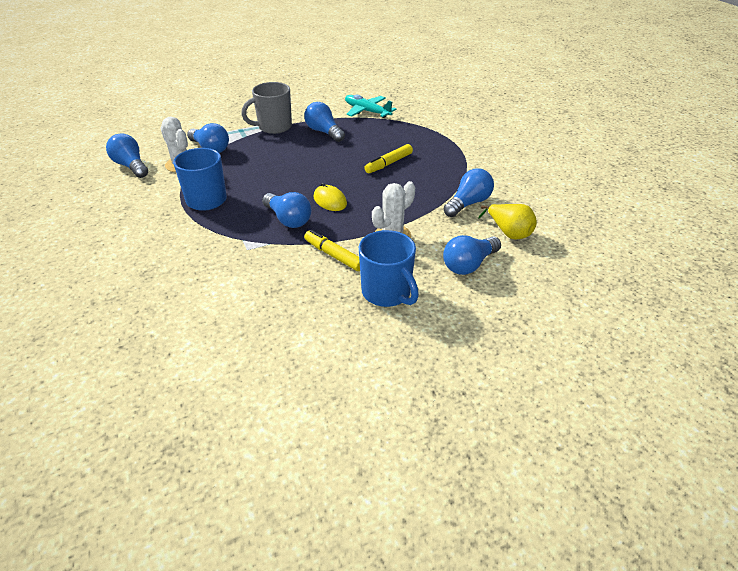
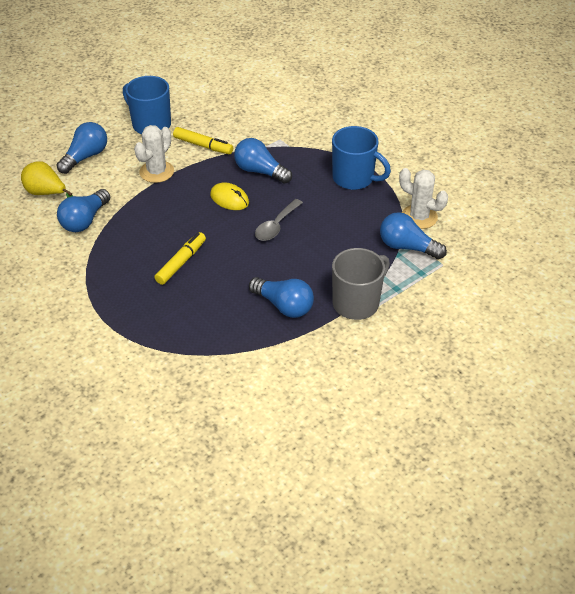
camera: 165 degrees right, 5 degrees up
blue light bulb [106,134,148,178] -> none
turquoise plane [345,95,397,118] -> none
none -> grey spoon [255,199,303,241]

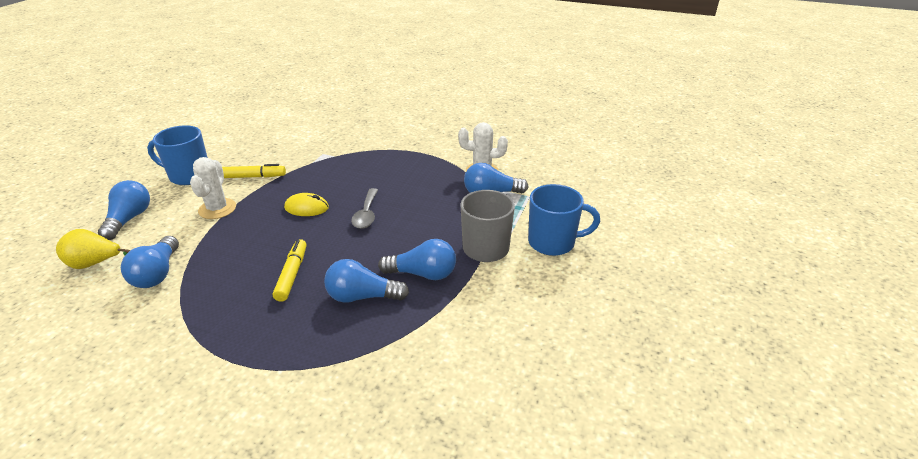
camera: 30 degrees left, 10 degrees down
blue light bulb [234,138,292,184] -> blue light bulb moved to [324,259,409,303]
blue mug [332,126,391,190] -> blue mug moved to [528,184,600,256]

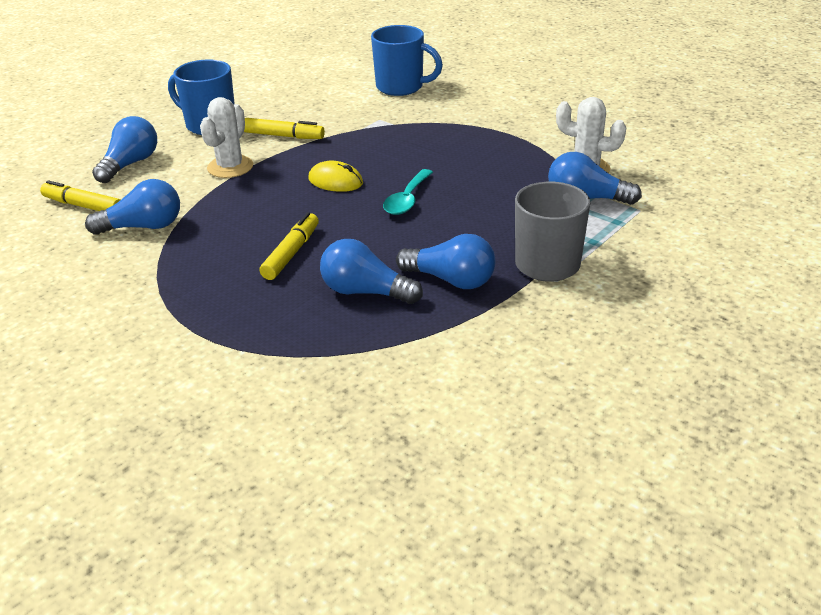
camera: 20 degrees right, 0 degrees up
yellow pear [56,229,131,269] -> yellow marker [40,180,120,211]
blue light bulb [121,236,179,288] -> blue light bulb turned 120 degrees counterclockwise [85,179,180,235]
grey spoon [351,188,378,229] -> turquoise spoon [383,169,433,215]
blue mug [528,184,600,256] -> blue mug moved to [371,25,443,96]

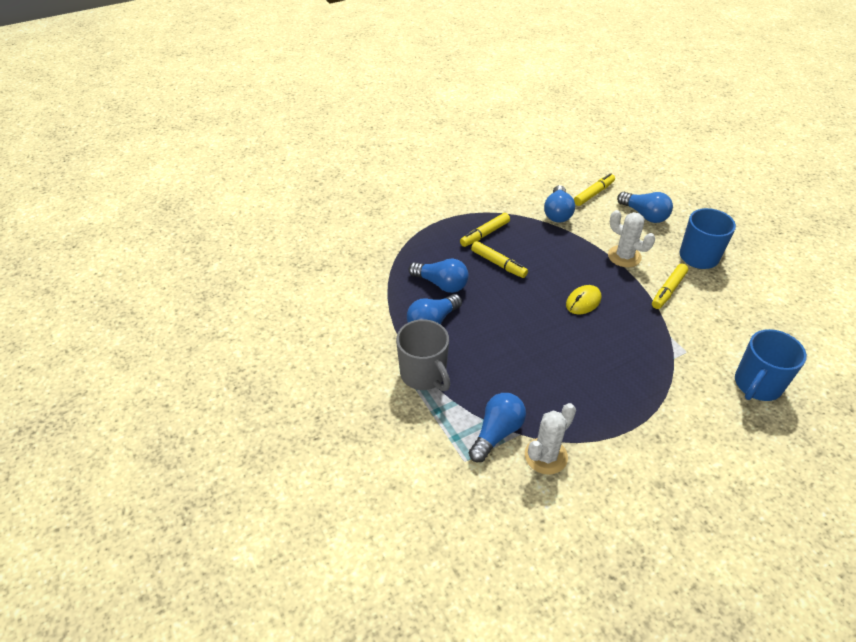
camera: 110 degrees right, 10 degrees up
blue light bulb [320,239,423,304] -> blue light bulb turned 75 degrees clockwise [409,258,469,293]
turquoise spoon [383,169,433,215] -> none
none -> yellow marker [460,213,510,247]

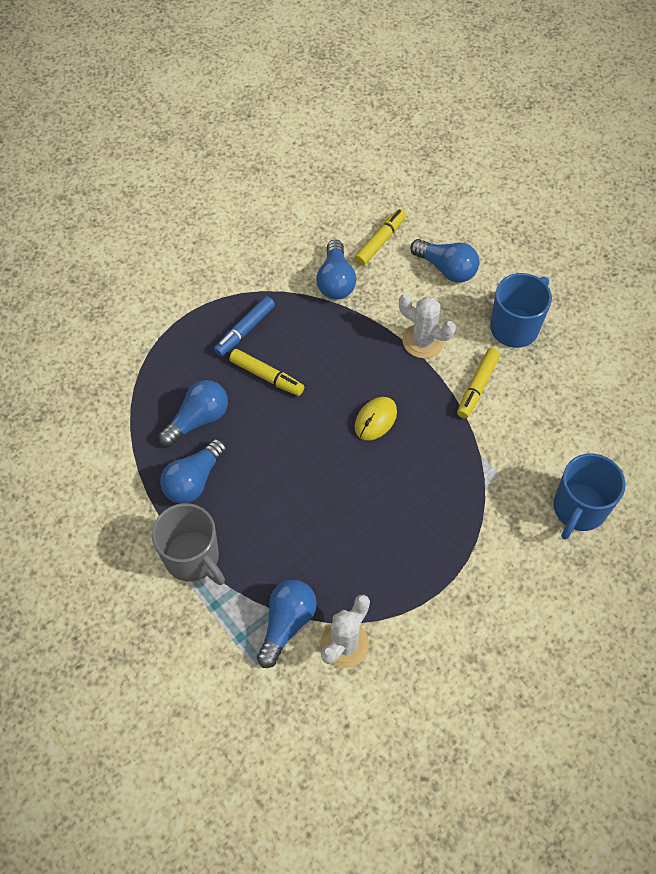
camera: 10 degrees left, 15 degrees up
blue light bulb [409,258,469,293] -> blue light bulb turned 60 degrees counterclockwise [158,380,228,447]
yellow marker [460,213,510,247] -> blue marker [214,296,275,356]

